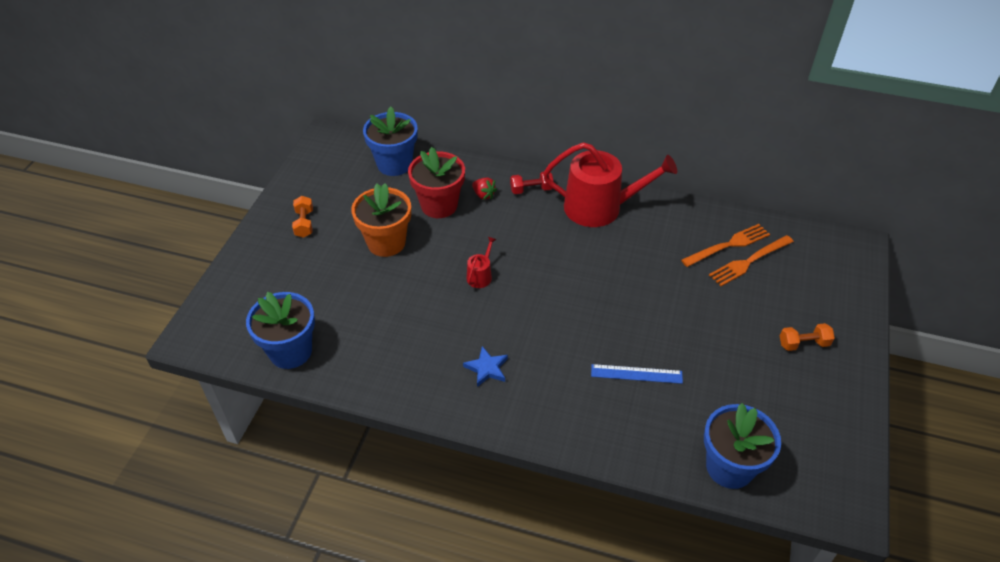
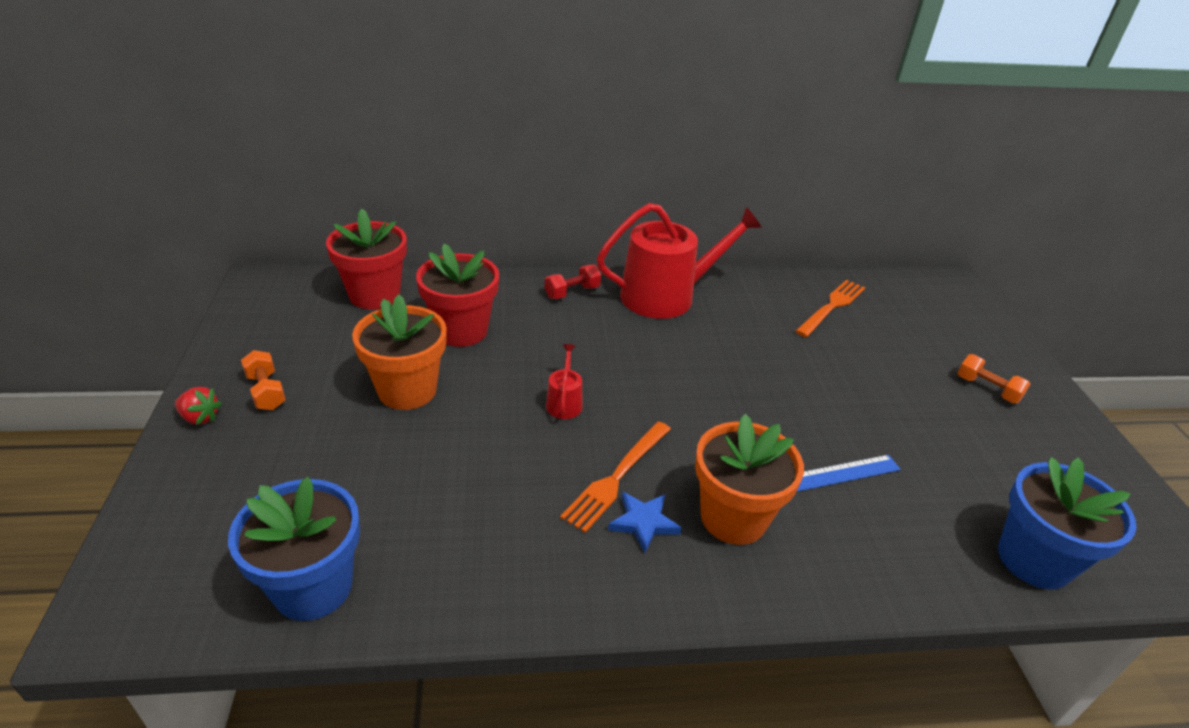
camera: 25 degrees left, 10 degrees down
blue flower pot [363,106,418,176] -> red flower pot [326,209,407,309]
red strawberry [472,178,497,200] -> red strawberry moved to [175,387,222,425]
orange fork [709,235,794,286] -> orange fork moved to [560,421,671,533]
orange dumbbell [780,323,835,351] -> orange dumbbell turned 75 degrees clockwise [958,354,1030,403]
none -> orange flower pot [695,414,804,545]

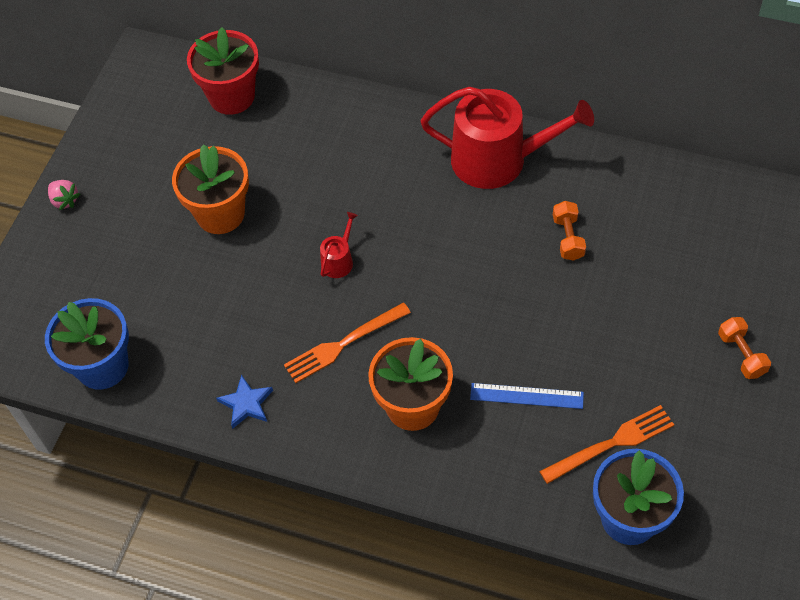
camera: 30 degrees right, 20 degrees up
red strawberry [175,387,222,425] -> pink strawberry [48,180,80,210]
orange dumbbell [241,350,286,410] -> orange dumbbell moved to [553,201,586,261]
red flower pot [416,243,499,347] -> none
red dumbbell [545,265,601,299] -> none
blue star [608,492,681,553] -> blue star moved to [216,375,273,429]
orange fork [795,280,865,337] -> orange fork moved to [539,405,674,484]

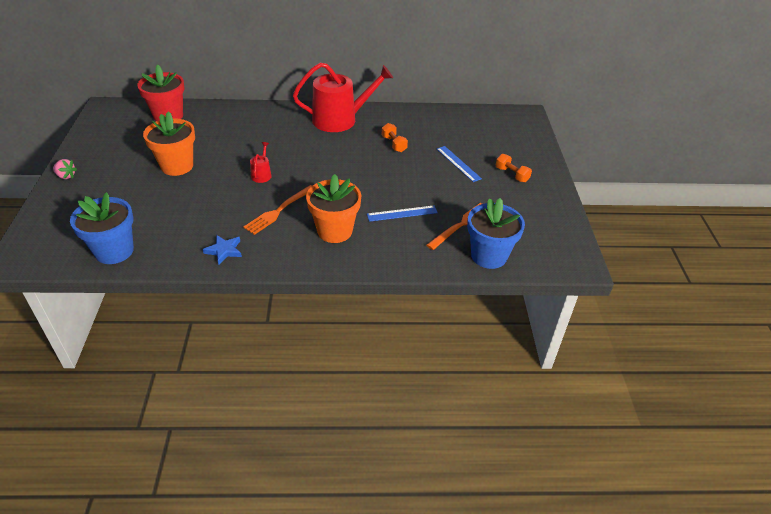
camera: 25 degrees left, 15 degrees down
none -> blue ruler [437,146,482,182]

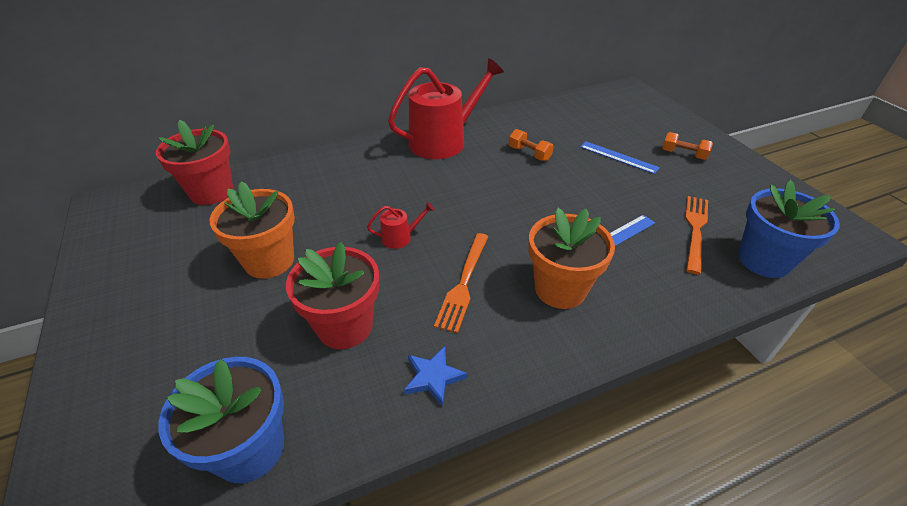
camera: 20 degrees left, 0 degrees up
pink strawberry [53,159,77,179] -> none
red watering can [250,142,272,183] -> red watering can turned 90 degrees clockwise [367,202,434,249]
none -> red flower pot [286,242,380,349]

